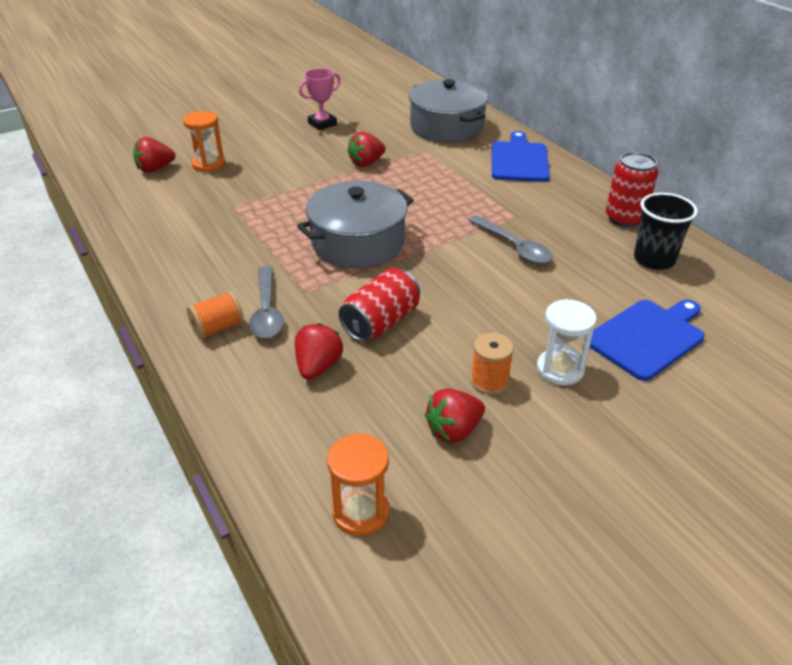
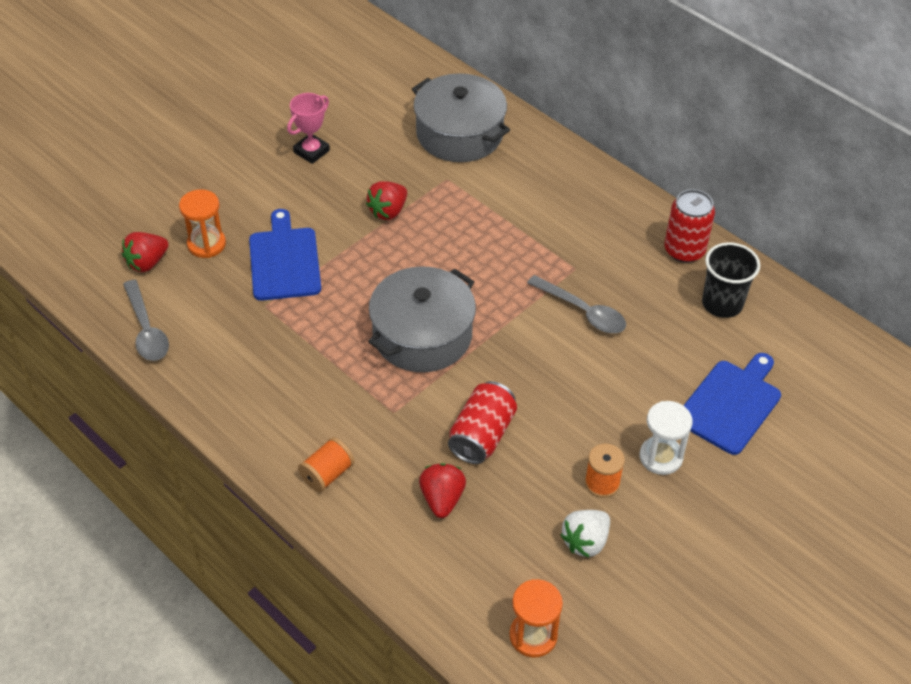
camera: 15 degrees left, 10 degrees up
grey spoon [249,266,284,338] -> grey spoon moved to [123,280,169,361]
red strawberry [425,388,485,443] -> white strawberry [560,510,610,557]
blue cutting board [492,131,550,182] -> blue cutting board moved to [249,209,321,301]

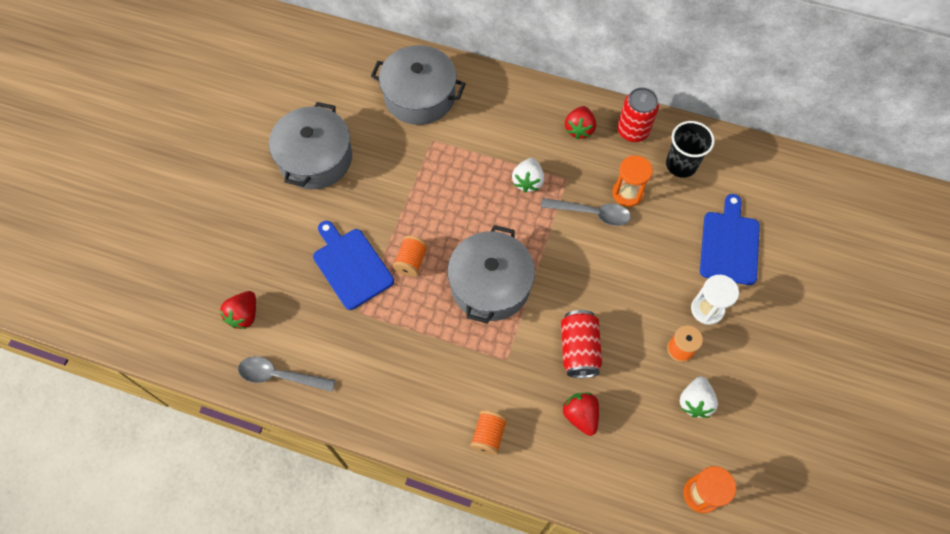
camera: 25 degrees left, 15 degrees up
grey spoon [123,280,169,361] -> grey spoon turned 150 degrees clockwise [238,356,336,392]
orange hourglass [179,189,226,258] -> orange hourglass moved to [612,155,653,207]
pink trophy [287,93,330,164] -> grey pot [269,102,352,189]
red strawberry [366,181,407,220] -> red strawberry moved to [565,106,596,139]
none -> orange spool [393,236,428,277]
none -> white strawberry [512,158,544,193]

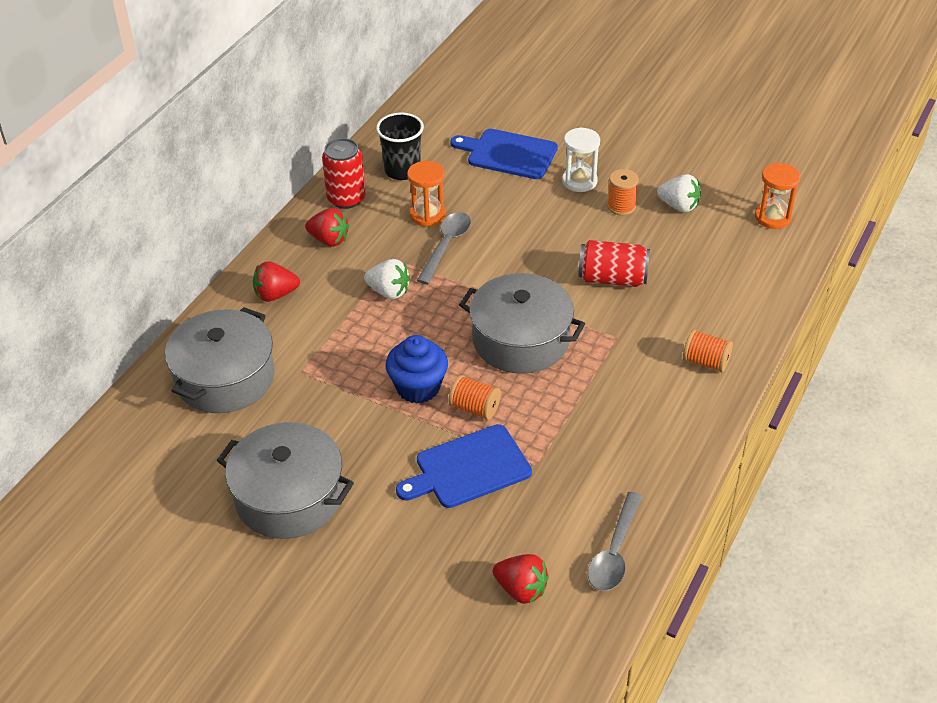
camera: 80 degrees left, 20 degrees down
red strawberry [562,393,599,436] -> red strawberry moved to [253,261,300,302]
none -> blue cupcake [386,335,448,404]

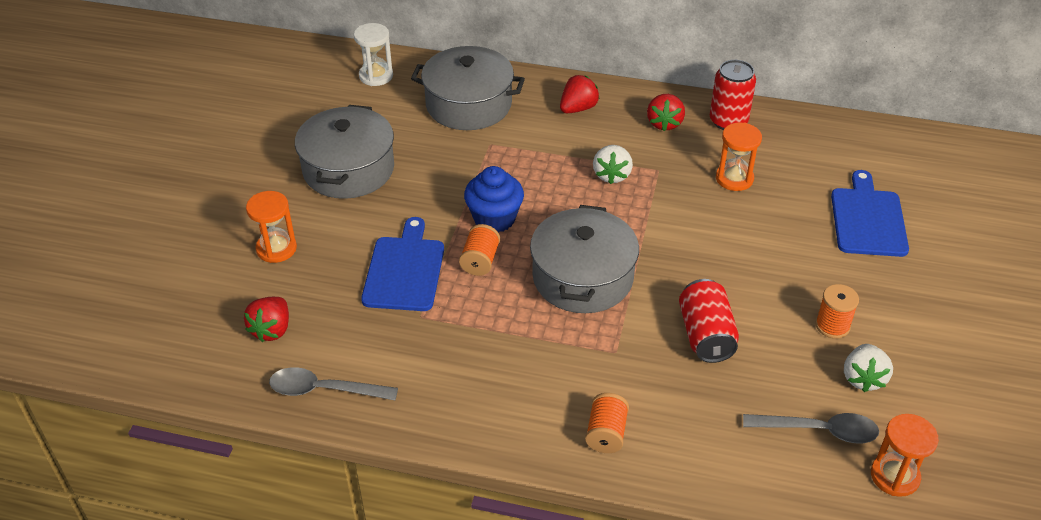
camera: 75 degrees right, 0 degrees up
red strawberry [253,261,300,302] -> red strawberry turned 75 degrees clockwise [560,75,600,113]
black cup [376,113,424,180] -> none
blue cutting board [396,424,532,508] -> blue cutting board turned 45 degrees clockwise [361,217,444,311]
grey spoon [417,212,471,284] -> grey spoon moved to [743,413,879,443]
white hourglass [562,127,600,192] -> white hourglass moved to [354,23,393,86]
none -> orange hourglass [246,191,297,263]

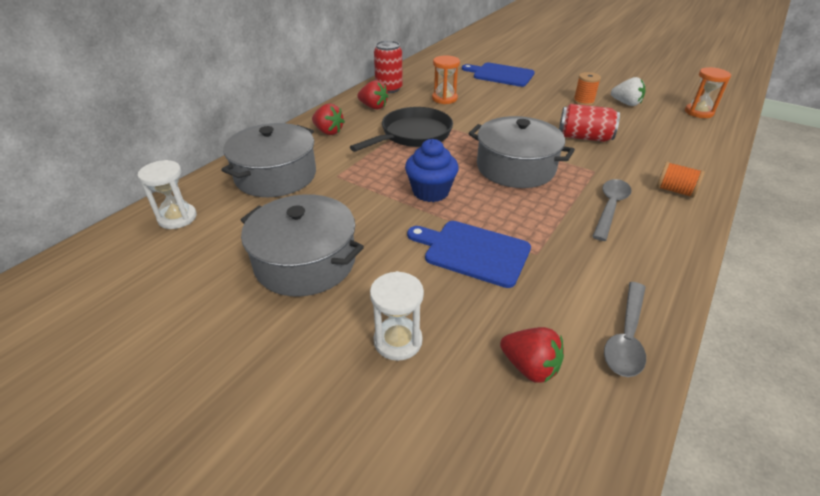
camera: 70 degrees left, 5 degrees down
orange hourglass [246,191,297,263] -> white hourglass [370,271,424,361]
orange spool [459,224,500,276] -> none
red strawberry [560,75,600,113] -> red strawberry turned 150 degrees clockwise [312,104,345,135]
white strawberry [593,145,633,184] -> black pan [350,107,453,152]
grey spoon [743,413,879,443] -> grey spoon moved to [592,179,631,241]

